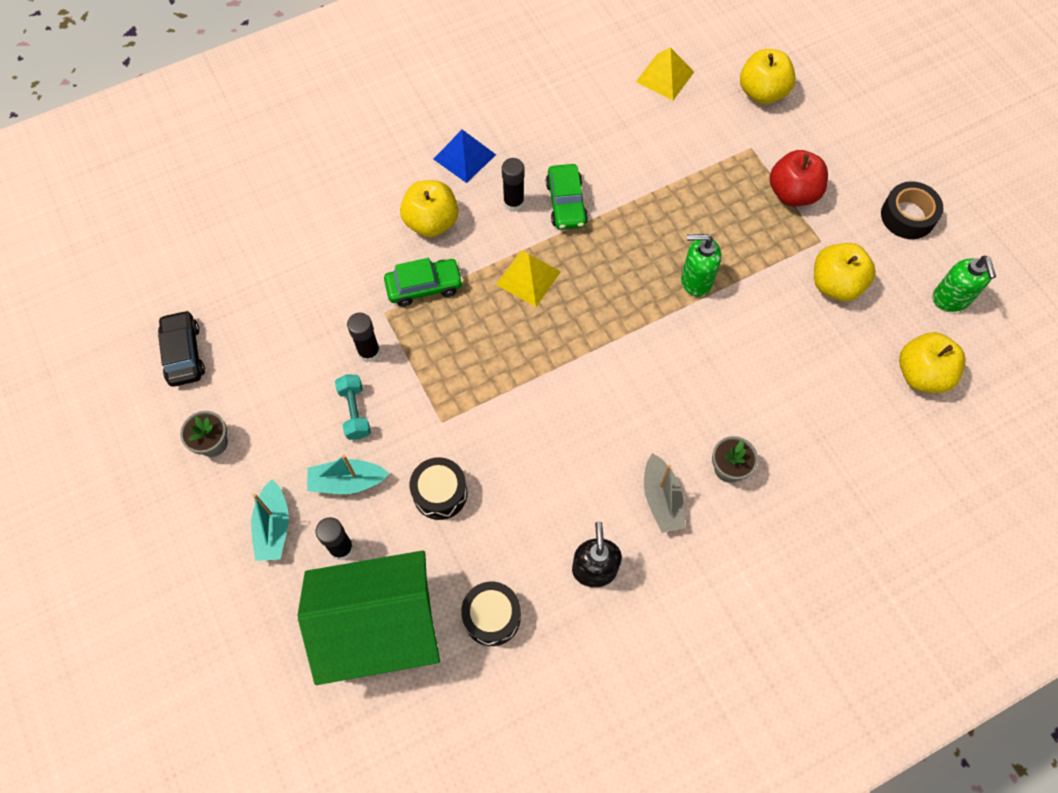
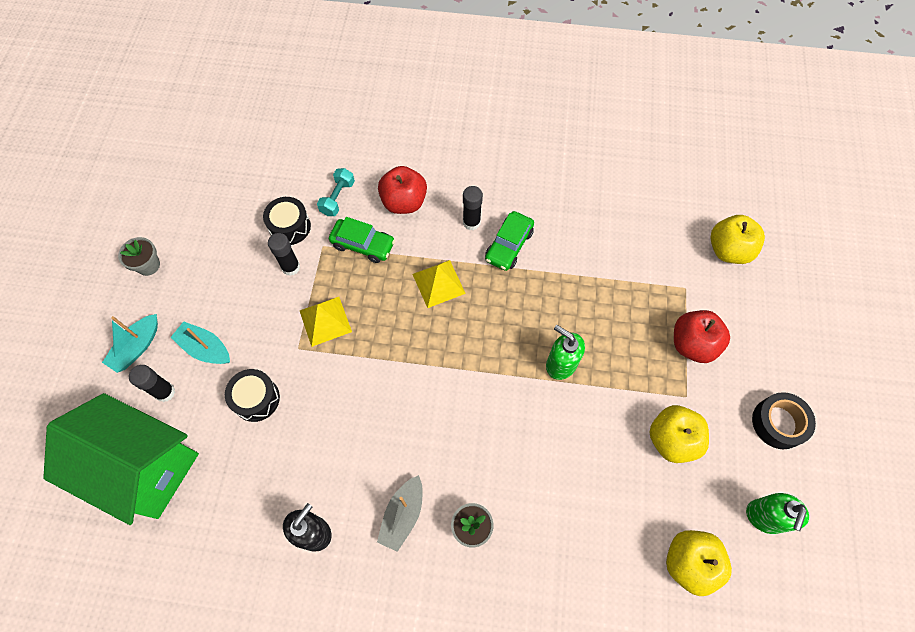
camera: 35 degrees right, 0 degrees up
black car [158,310,205,387] -> none
turquoise dumbbell [335,375,371,440] -> turquoise dumbbell moved to [317,168,355,216]
yellow apple [400,180,459,237] -> red apple [378,166,427,214]
blue pyramid [434,130,496,183] -> none
black drum [461,582,521,646] -> black drum moved to [263,197,311,245]
yellow pyramid [636,47,694,101] -> yellow pyramid moved to [300,297,352,347]

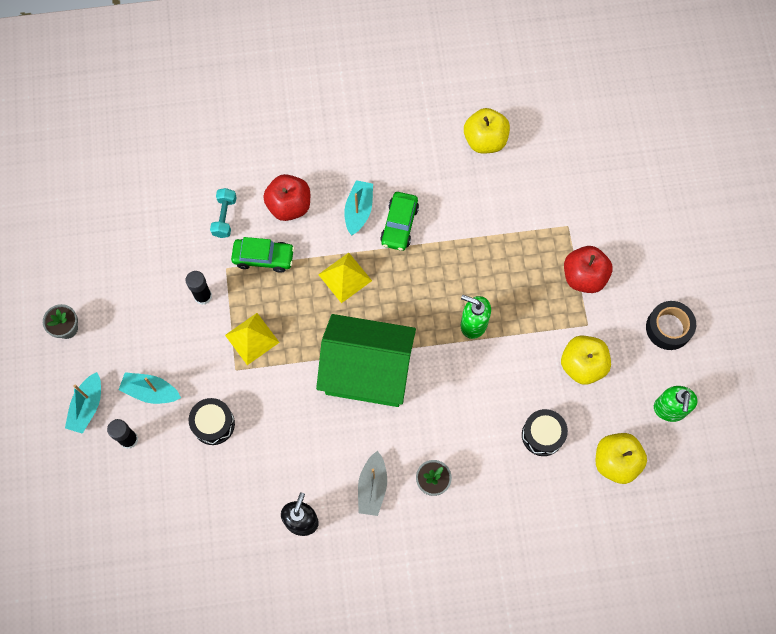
camera: 15 degrees left, 5 degrees up
green house [43,393,199,525] -> green house moved to [316,314,416,407]
black drum [263,197,311,245] -> black drum moved to [522,409,568,456]
black glue stick [463,186,483,230] -> turquoise boat [344,180,373,236]
yellow apple [710,215,765,264] -> yellow apple moved to [464,108,510,154]

